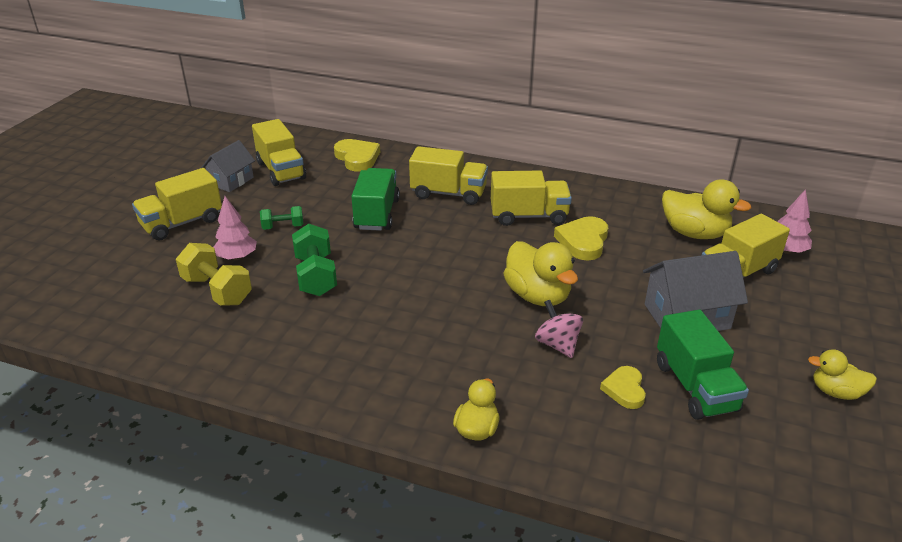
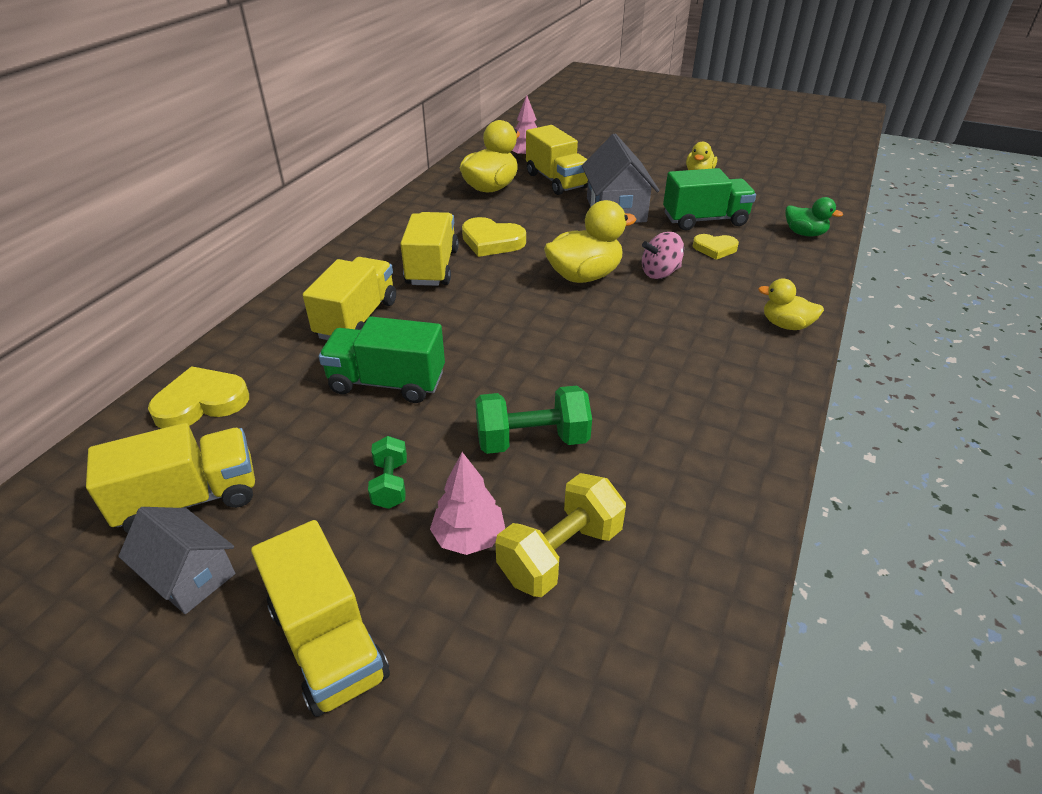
camera: 85 degrees left, 5 degrees up
none -> green duck [786,197,843,237]

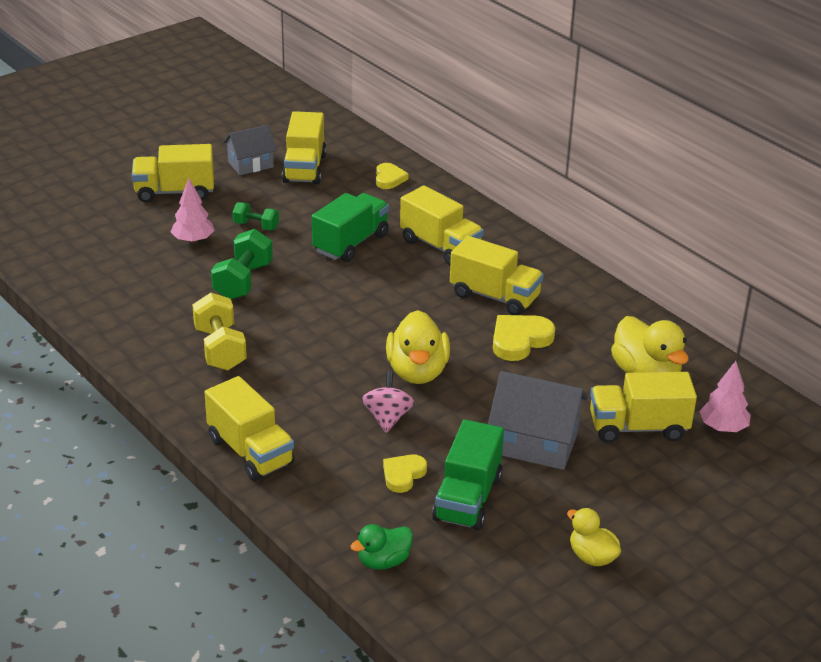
camera: 115 degrees right, 5 degrees down
yellow heart [148,366,249,429] -> yellow heart [376,163,409,189], size x0.65
yellow dumbbell [496,473,626,597] -> yellow dumbbell moved to [192,293,247,371]
yellow duck [758,278,824,330] -> yellow truck [204,376,295,481]

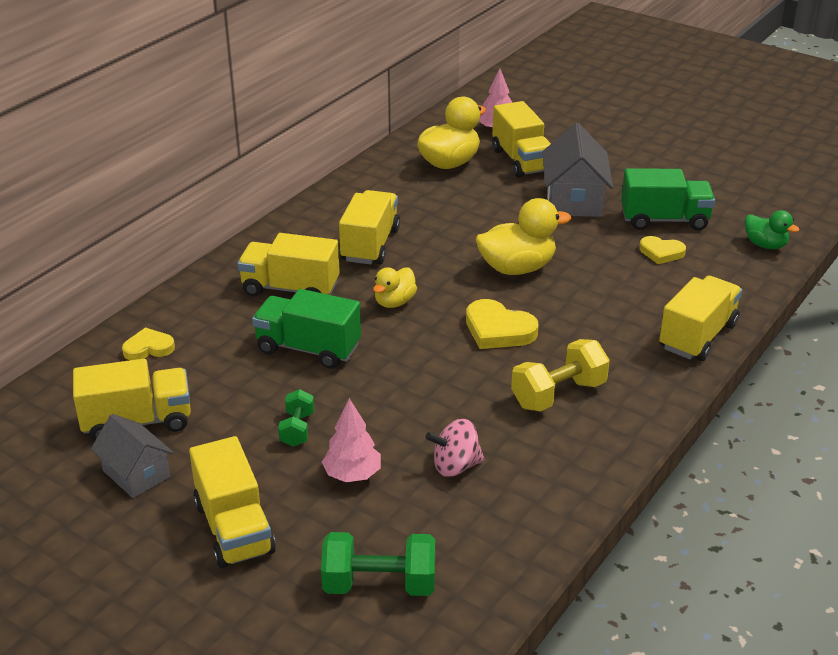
camera: 105 degrees left, 0 degrees up
green dumbbell [211,229,273,300] -> green dumbbell moved to [321,532,435,596]
pink spinning top [362,371,414,433] -> pink spinning top moved to [425,419,484,477]
yellow truck [400,186,484,265] -> yellow truck turned 105 degrees counterclockwise [237,233,340,296]
yellow heart [493,315,555,361] -> yellow heart moved to [466,299,539,349]
yellow duck [567,508,621,566] -> yellow duck moved to [373,267,417,308]

